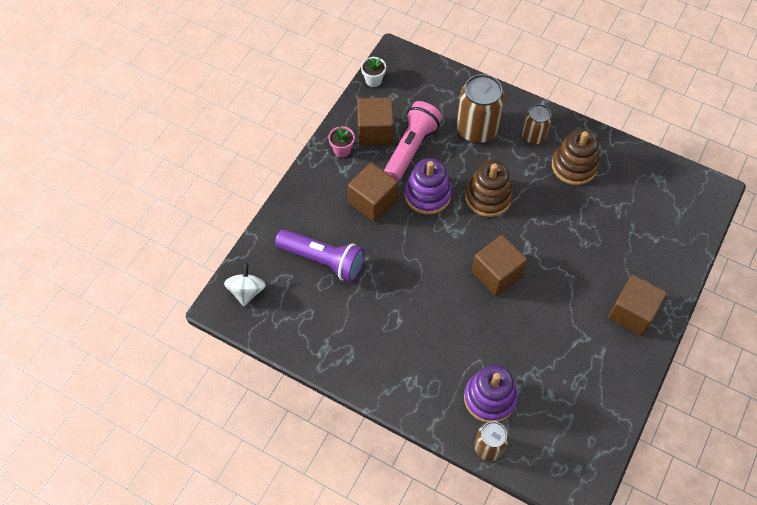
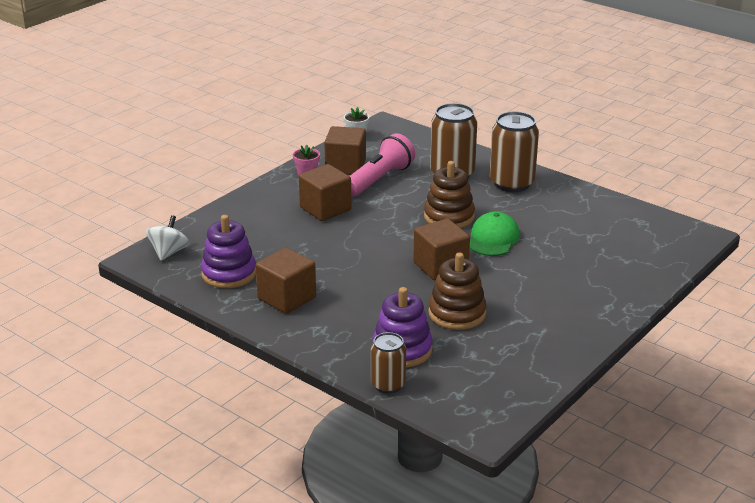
camera: 10 degrees right, 30 degrees down
purple flashlight [275,229,365,282] -> none
purple stacking toy [405,158,452,215] -> purple stacking toy moved to [201,215,256,288]
brown can [522,104,552,145] -> brown can [490,112,539,192], size x1.68
brown stacking toy [552,129,599,185] -> brown stacking toy moved to [428,252,486,330]
brown cube [608,275,667,336] -> brown cube moved to [256,247,316,314]
none -> green cap [470,211,520,256]

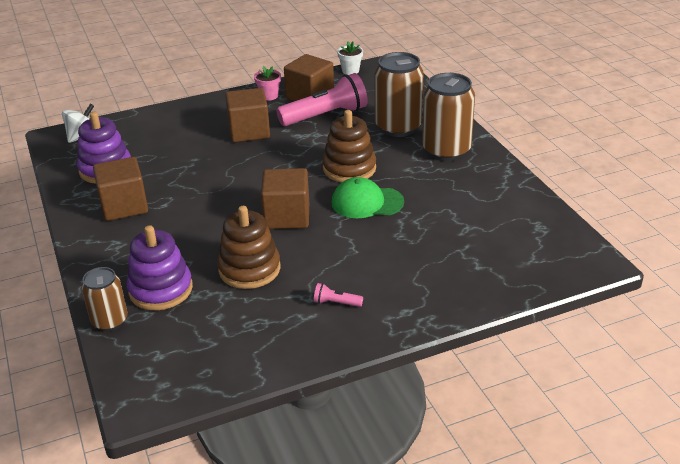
camera: 30 degrees right, 5 degrees up
green cap [470,211,520,256] -> green cap turned 135 degrees counterclockwise [331,177,404,218]
none -> pink flashlight [314,283,363,307]

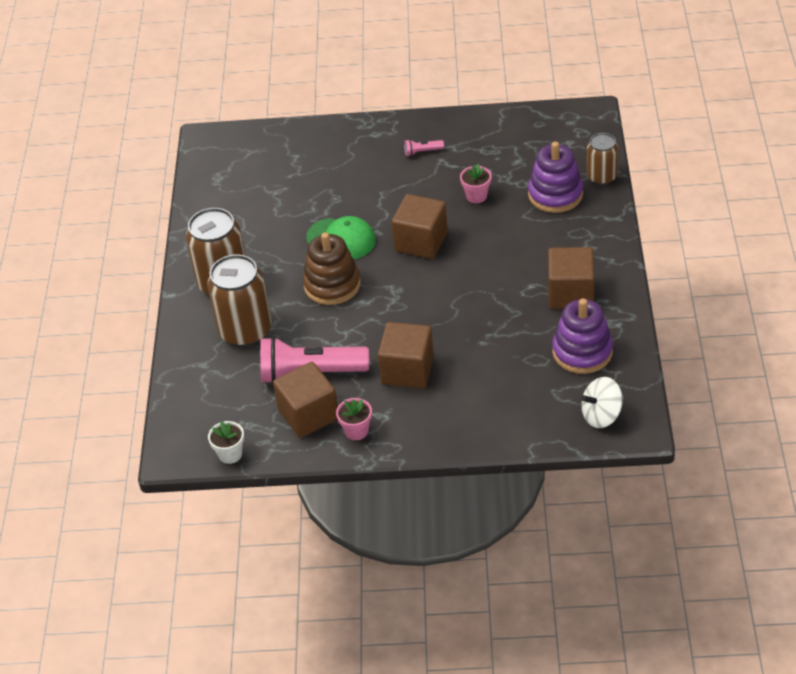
camera: 155 degrees left, 10 degrees up
brown stacking toy [217,206,280,289] -> pink flower pot [460,164,492,203]
pink flashlight [314,283,363,307] -> pink flashlight turned 135 degrees clockwise [404,139,444,156]

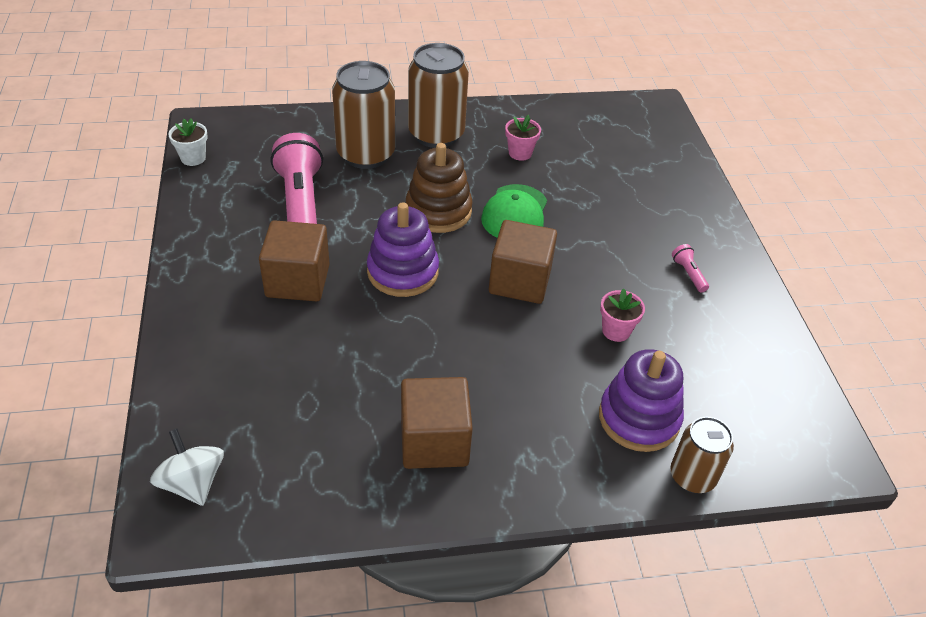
camera: 75 degrees right, 0 degrees up
brown cube [273,362,338,438] -> none
pink flower pot [336,398,372,440] -> pink flower pot moved to [505,115,541,161]
purple stacking toy [552,298,613,374] -> purple stacking toy moved to [367,202,439,297]

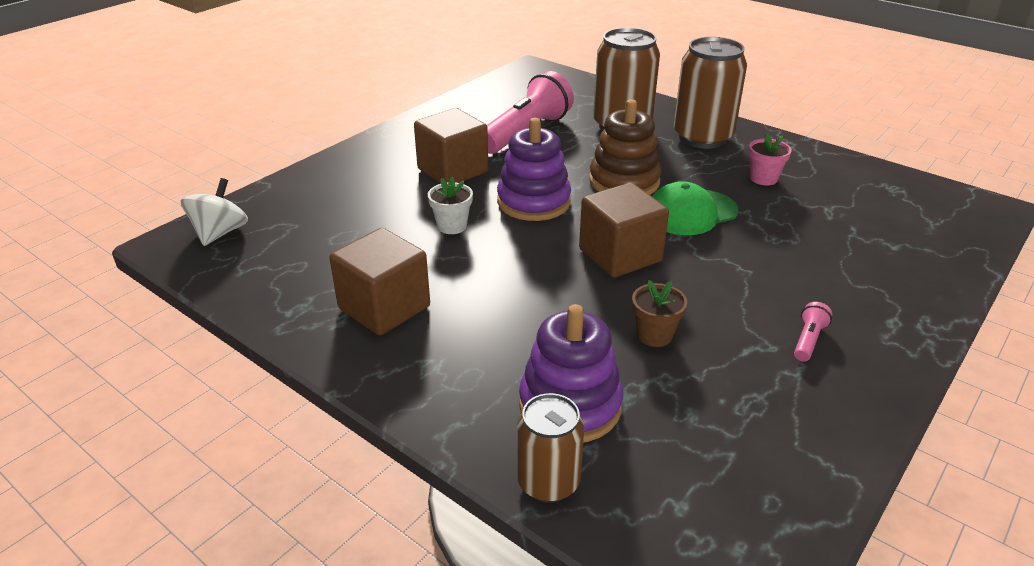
camera: 50 degrees right, 10 degrees down
white flower pot [168,119,208,166] -> white flower pot moved to [428,177,473,234]
pink flower pot [600,288,645,342] -> brown flower pot [632,280,687,347]

